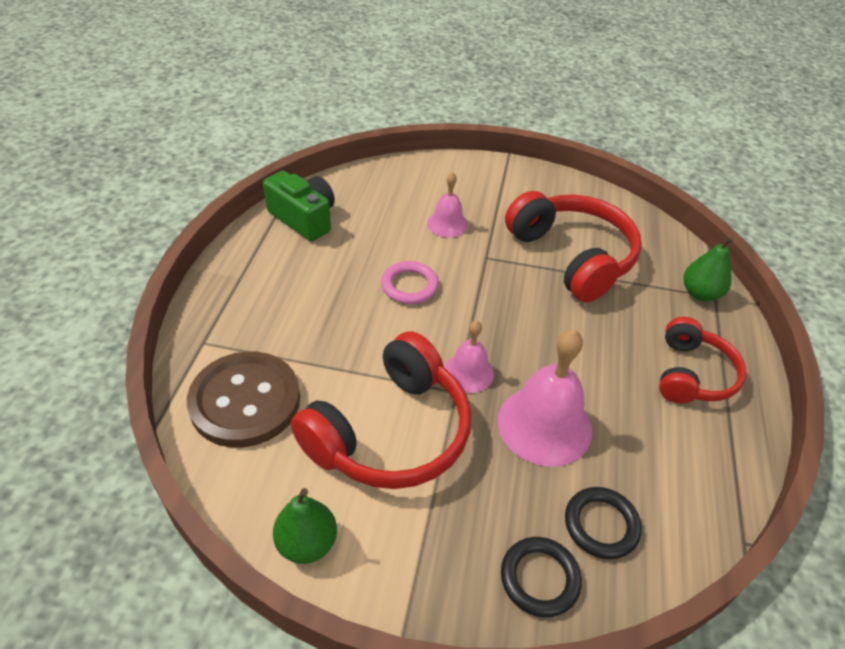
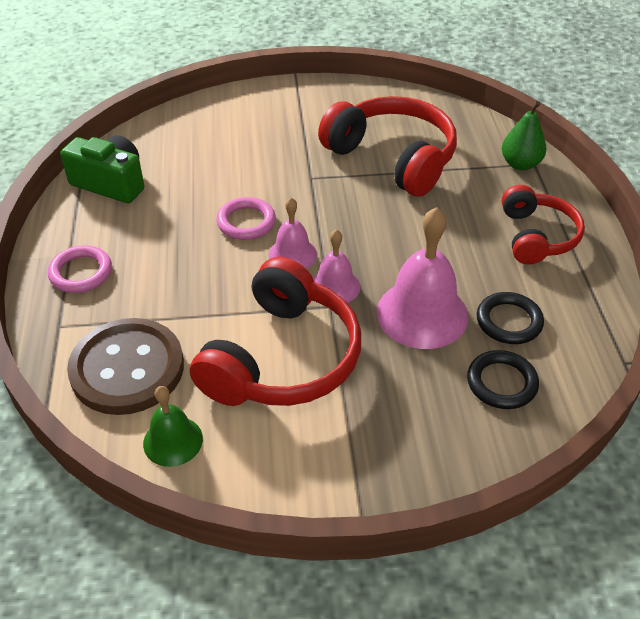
camera: 15 degrees left, 0 degrees up
green pear [273,488,337,564] -> none
pink bell [427,172,468,238] -> pink bell moved to [269,198,317,269]
black ring [501,537,582,617] -> black ring moved to [477,292,544,344]
none -> pink ring [48,245,112,293]
none -> green bell [143,386,203,467]

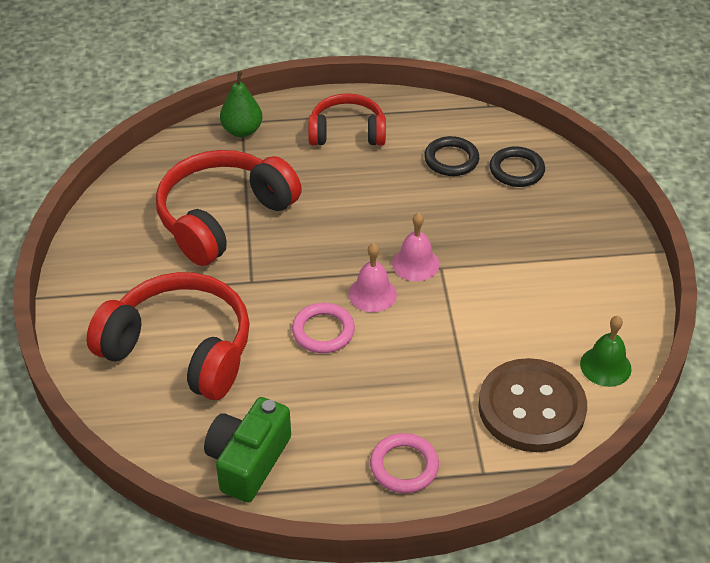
camera: 90 degrees left, 0 degrees up
red headphones [190,257,361,406] -> red headphones moved to [87,272,250,400]
pink bell [377,207,469,349] -> none

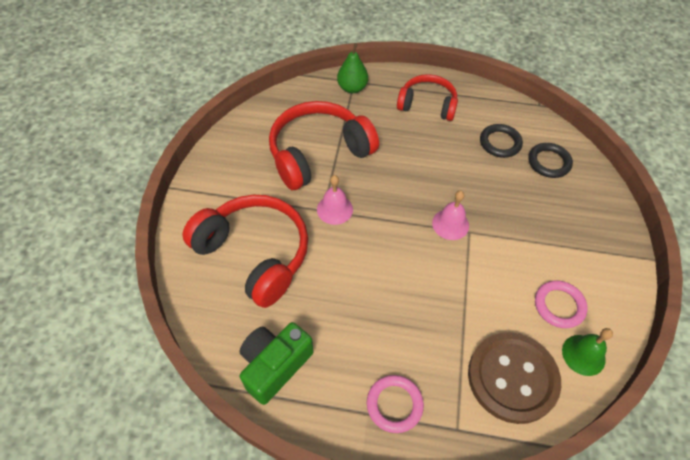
camera: 15 degrees right, 10 degrees up
pink ring [292,303,355,353] -> pink ring moved to [535,280,588,328]
pink bell [349,243,397,312] -> pink bell moved to [317,175,353,225]

